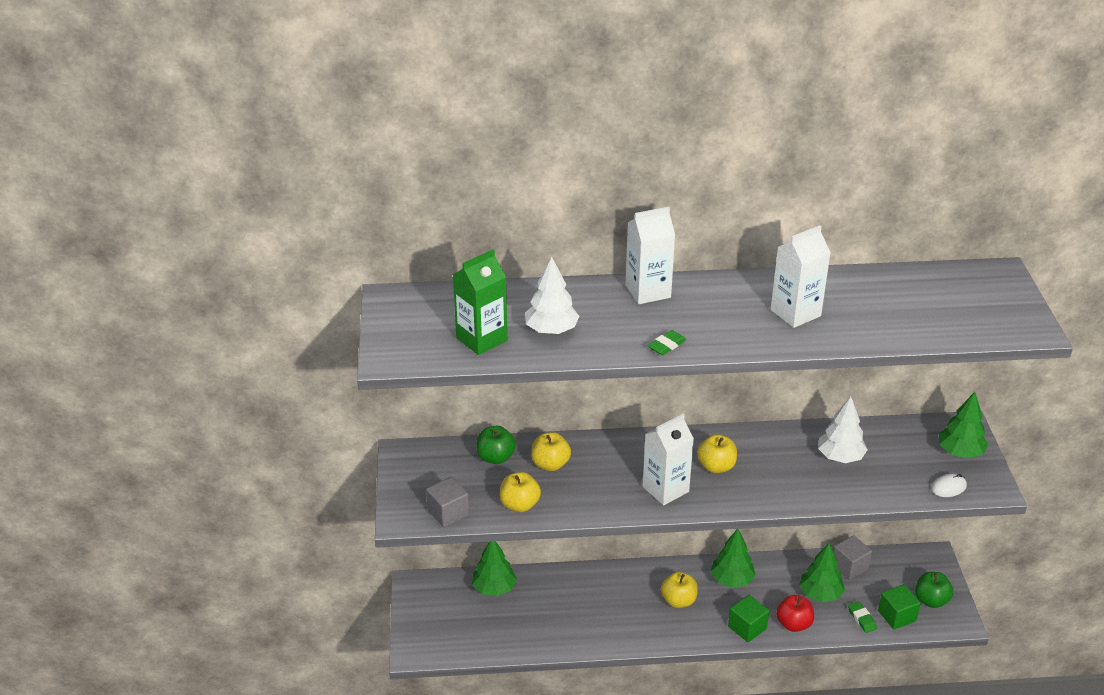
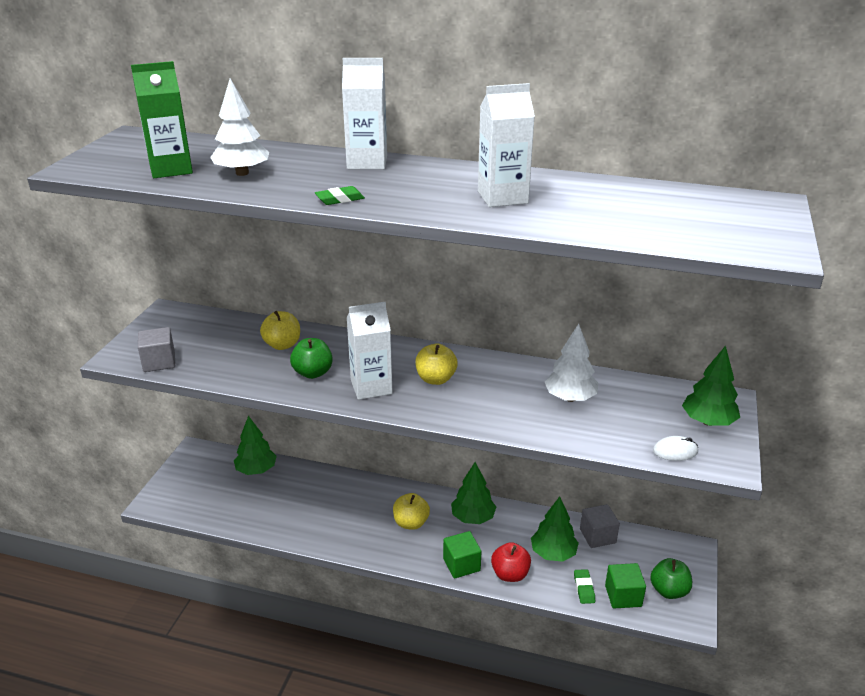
camera: 20 degrees right, 5 degrees down
green apple [476,426,516,464] -> green apple moved to [290,338,333,379]
yellow apple [500,472,541,512] -> none

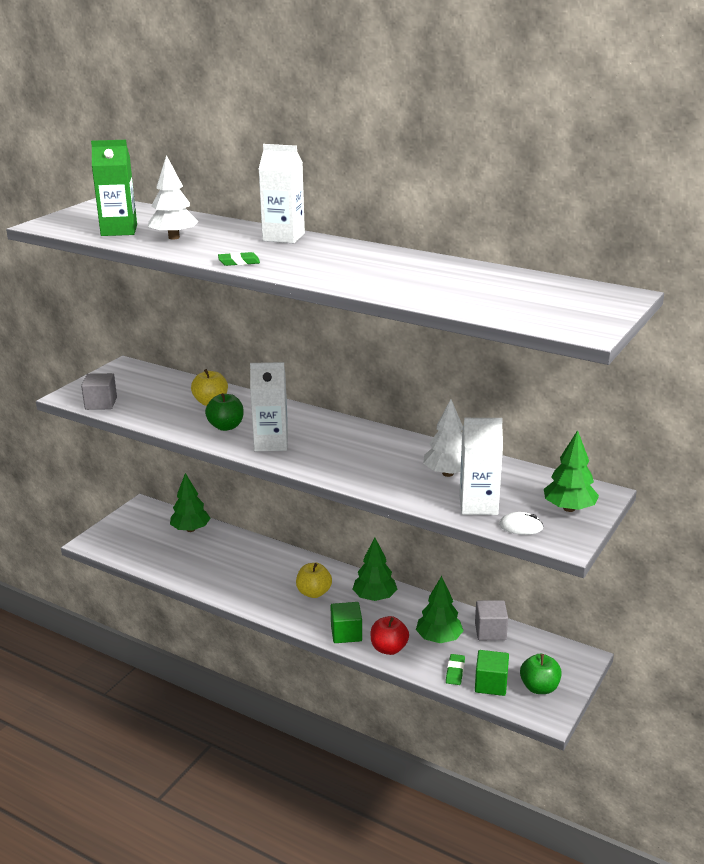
camera: 15 degrees right, 5 degrees down
yellow apple [415,344,458,385] -> none
white carton [478,83,535,207] -> white carton moved to [459,418,503,515]

